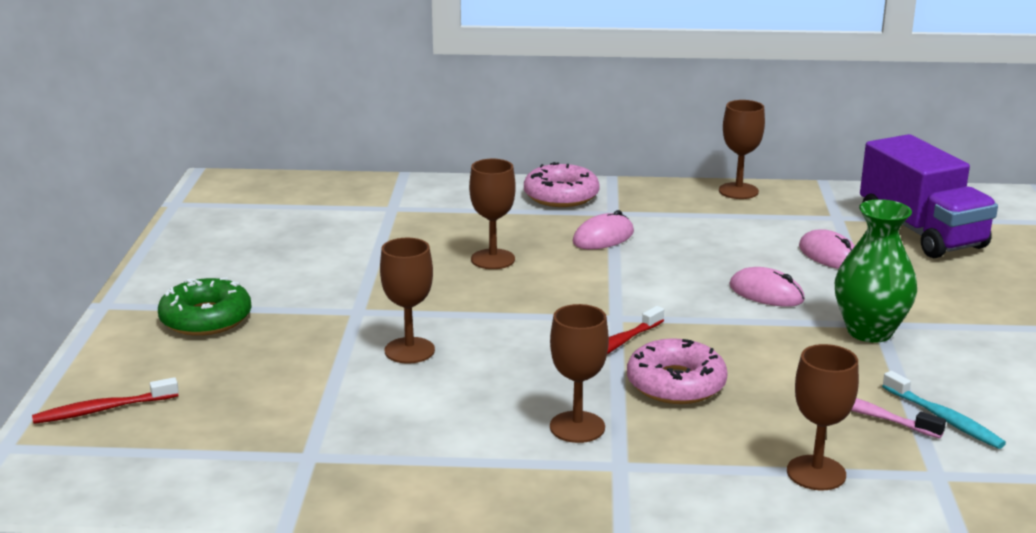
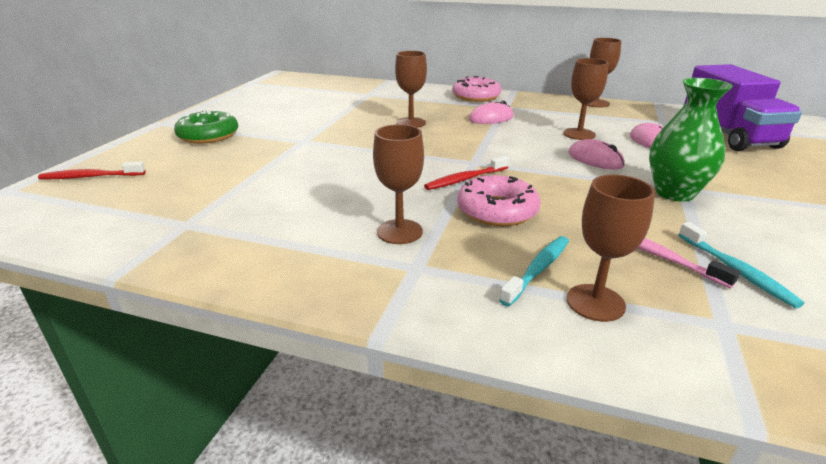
camera: 15 degrees right, 5 degrees up
brown goblet [380,238,435,364] -> brown goblet moved to [563,58,608,140]
none -> turquoise toothbrush [499,236,569,306]

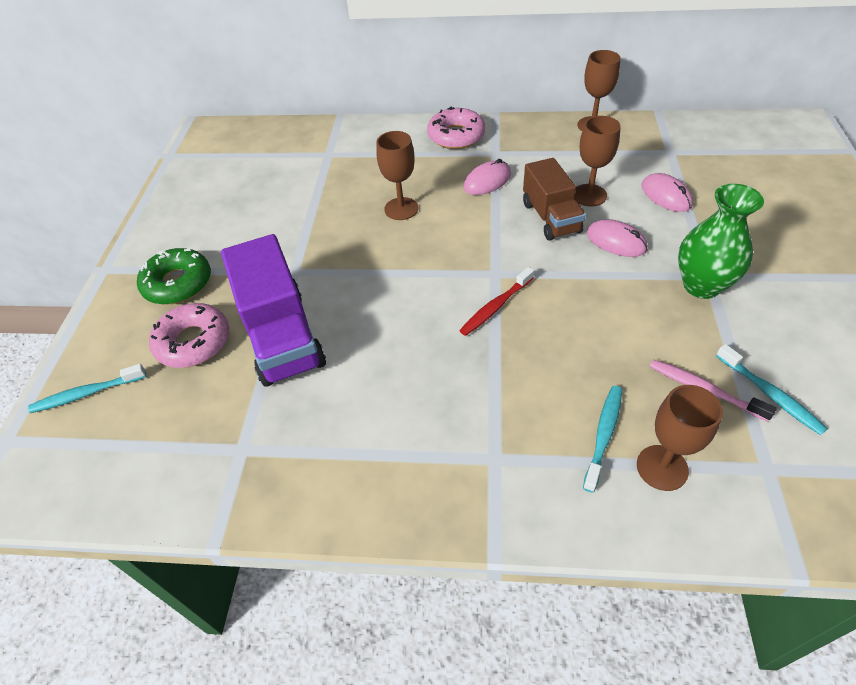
camera: 10 degrees left, 20 degrees up
red toothbrush [38,161,146,179] -> turquoise toothbrush [28,364,146,413]
brown goblet [373,124,424,244] -> none
pink donut [457,175,541,226] -> pink donut moved to [149,303,229,368]
purple truck [684,64,802,151] -> purple truck moved to [221,234,326,387]
none -> brown truck [523,158,586,241]

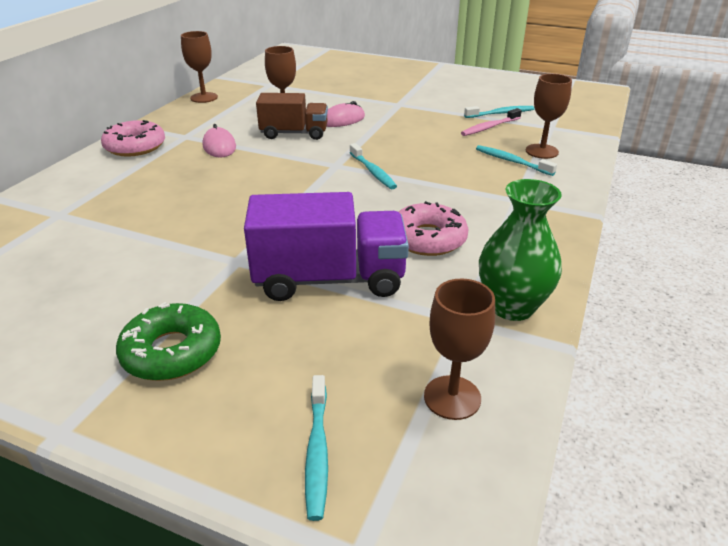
camera: 75 degrees left, 15 degrees down
pink donut [149,303,229,368] -> pink donut moved to [398,201,468,256]
brown goblet [376,131,418,220] -> brown goblet moved to [424,278,495,420]
red toothbrush [459,267,534,336] -> turquoise toothbrush [350,143,397,189]
pink mouse [641,173,693,212] -> none
green vase [678,184,764,299] -> green vase moved to [479,179,562,321]

